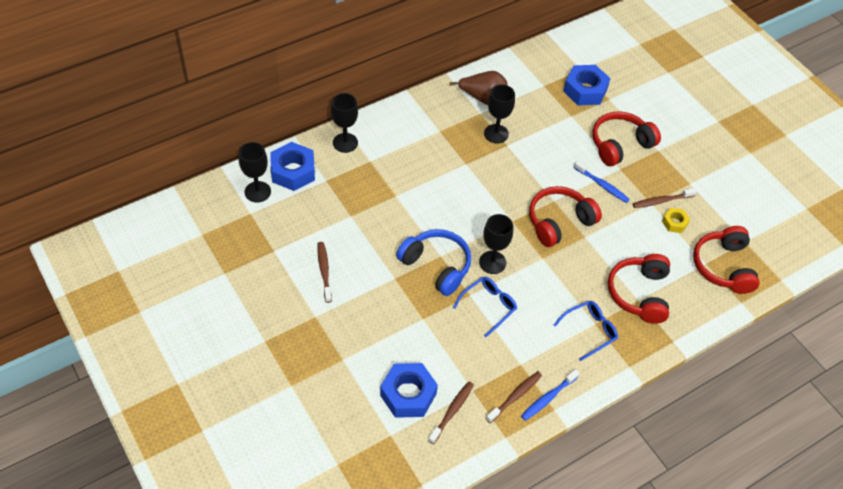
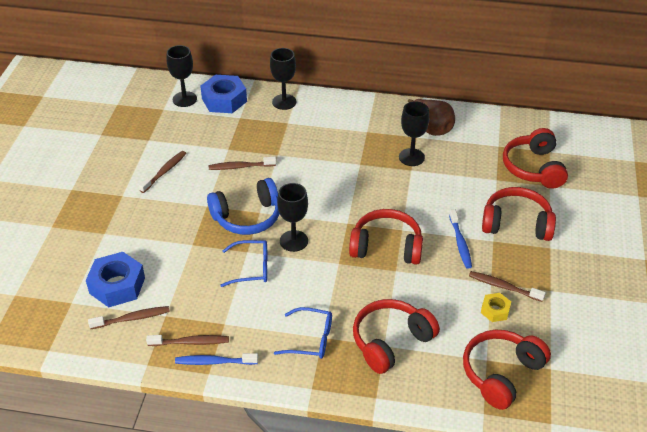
camera: 45 degrees right, 10 degrees down
blue headphones [396,229,471,296] -> blue headphones turned 75 degrees clockwise [207,178,280,235]
blue nut [563,65,611,105] -> red headphones [503,128,568,189]
none -> brown toothbrush [209,157,276,170]

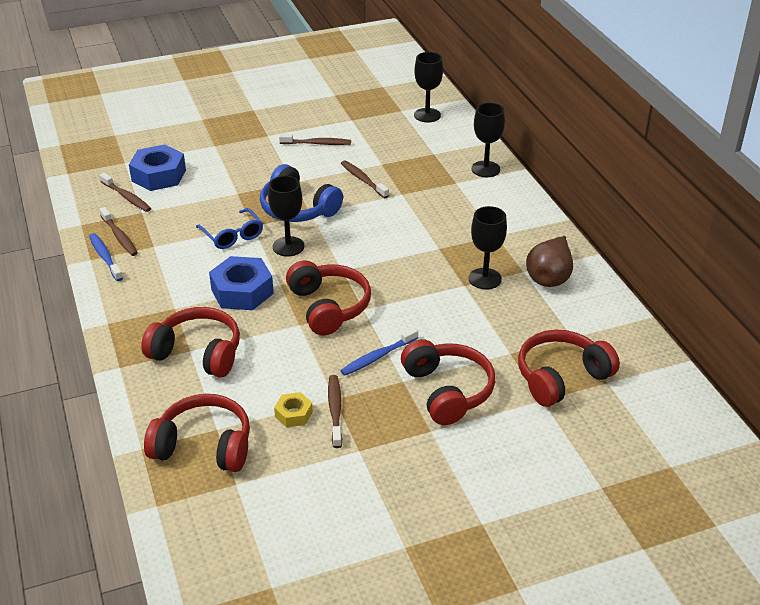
camera: 60 degrees right, 5 degrees down
blue nut [200,75,247,113] -> blue nut moved to [209,256,274,310]
blue glasses [274,307,332,359] -> none

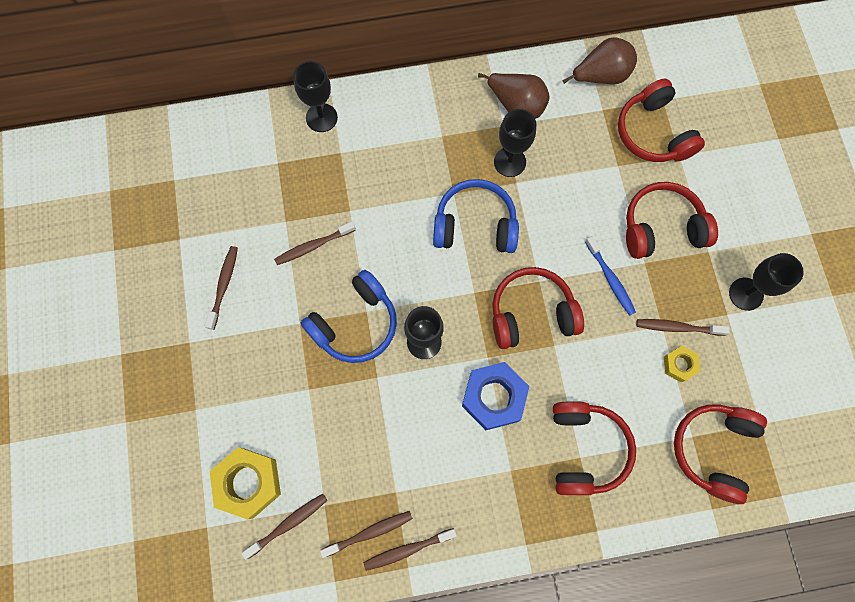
camera: 80 degrees left, 35 degrees up
blue toothbrush [89,233,123,281] -> brown toothbrush [363,528,457,571]
blue nut [129,144,186,191] -> yellow nut [210,447,281,519]
red headphones [141,307,240,378] -> red headphones turned 150 degrees clockwise [553,401,636,495]
blue glasses [196,208,263,249] -> none
black goblet [414,52,443,123] -> black goblet moved to [729,253,804,311]
none -> blue headphones [433,179,519,253]
none -> brown pear [562,38,637,84]

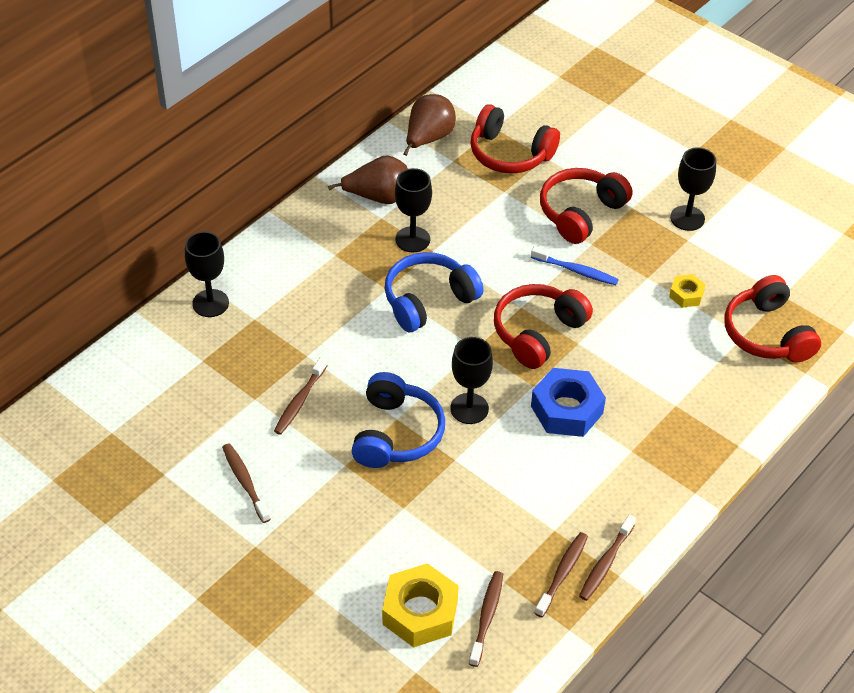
camera: 40 degrees left, 25 degrees down
red headphones [553,401,636,495] -> none
brown toothbrush [636,319,729,336] -> none

